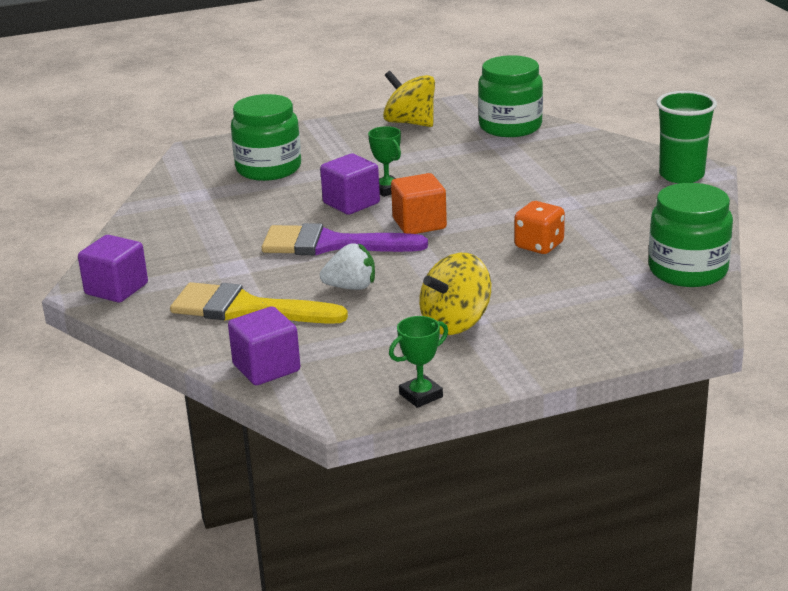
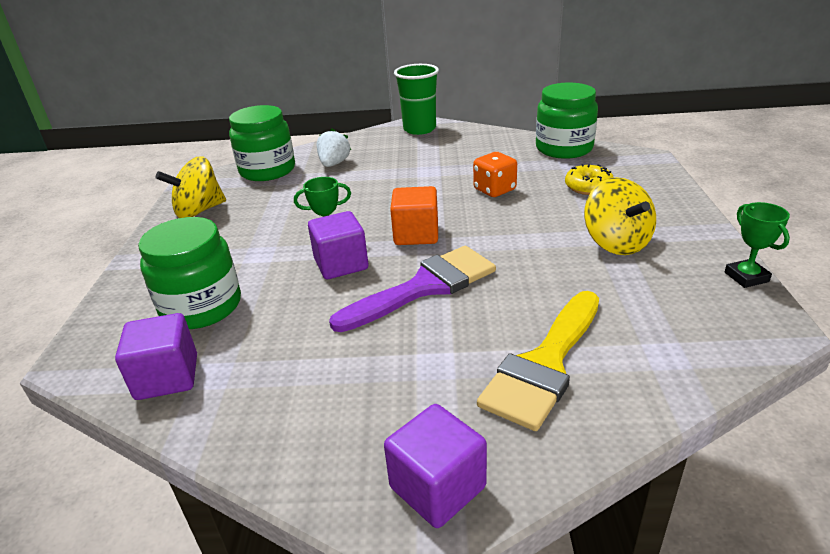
camera: 70 degrees left, 5 degrees up
purple cube [228,306,300,385] -> purple cube moved to [115,313,197,400]
purple brush [262,223,428,255] -> purple brush turned 150 degrees counterclockwise [329,246,496,332]
white strawberry [320,243,375,290] -> white strawberry moved to [317,128,351,167]
none -> yellow donut [565,164,614,195]

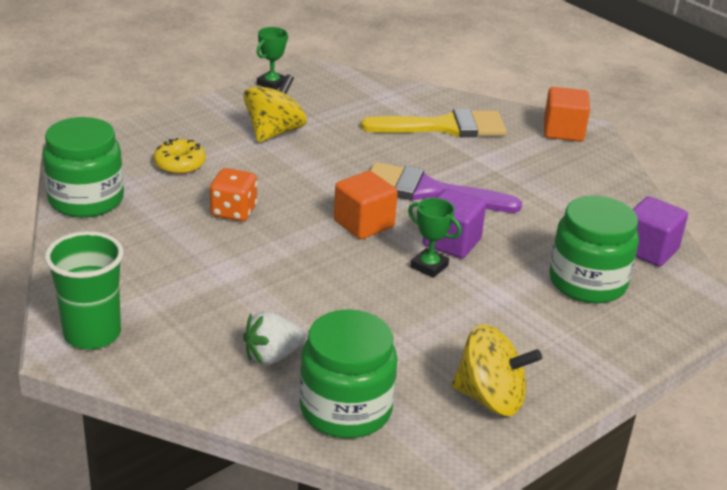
camera: 135 degrees left, 0 degrees up
purple cube [384,404,487,528] -> orange cube [544,87,590,142]

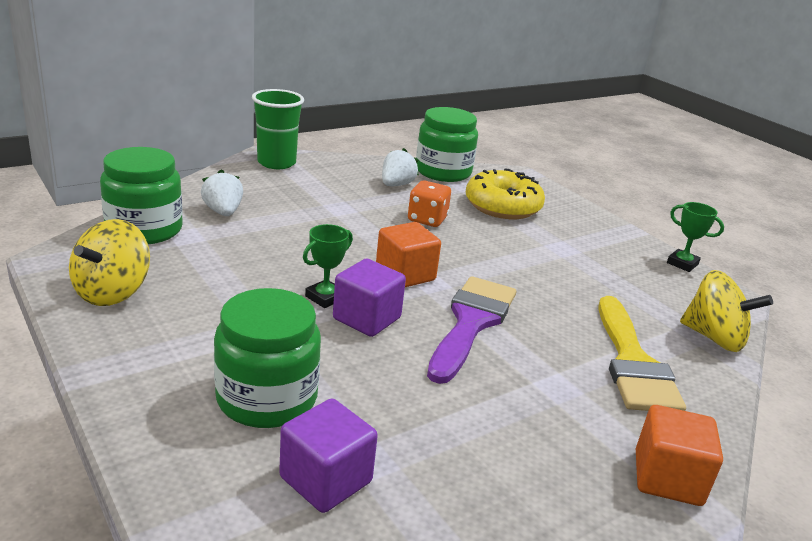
camera: 95 degrees right, 5 degrees down
yellow donut [153,138,206,174] -> yellow donut [466,168,545,219], size x1.73
yellow spinning top [243,74,307,143] -> yellow spinning top moved to [680,270,773,352]
none -> white strawberry [382,148,419,186]

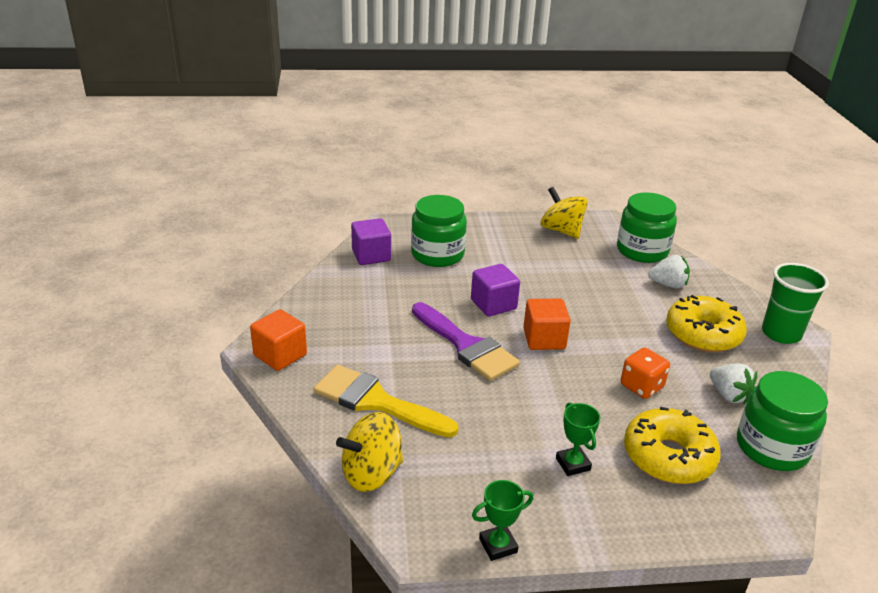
camera: 120 degrees right, 5 degrees up
green trophy [303,224,353,308] -> green trophy moved to [556,402,600,476]
none -> yellow donut [666,295,747,352]

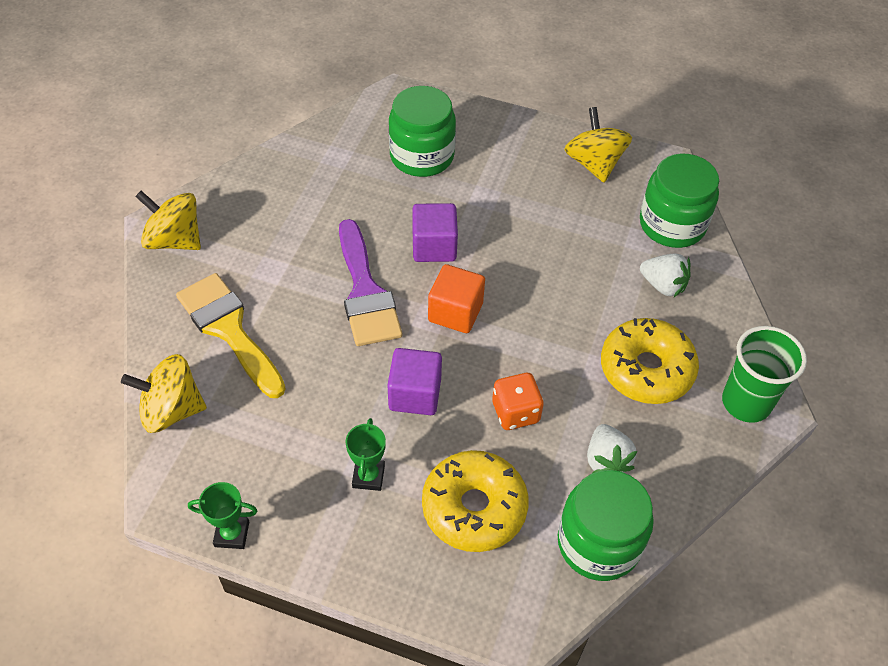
camera: 25 degrees right, 20 degrees up
orange cube [250,309,307,371] -> yellow spinning top [135,191,201,250]
purple cube [351,218,391,265] -> purple cube moved to [388,348,442,415]

